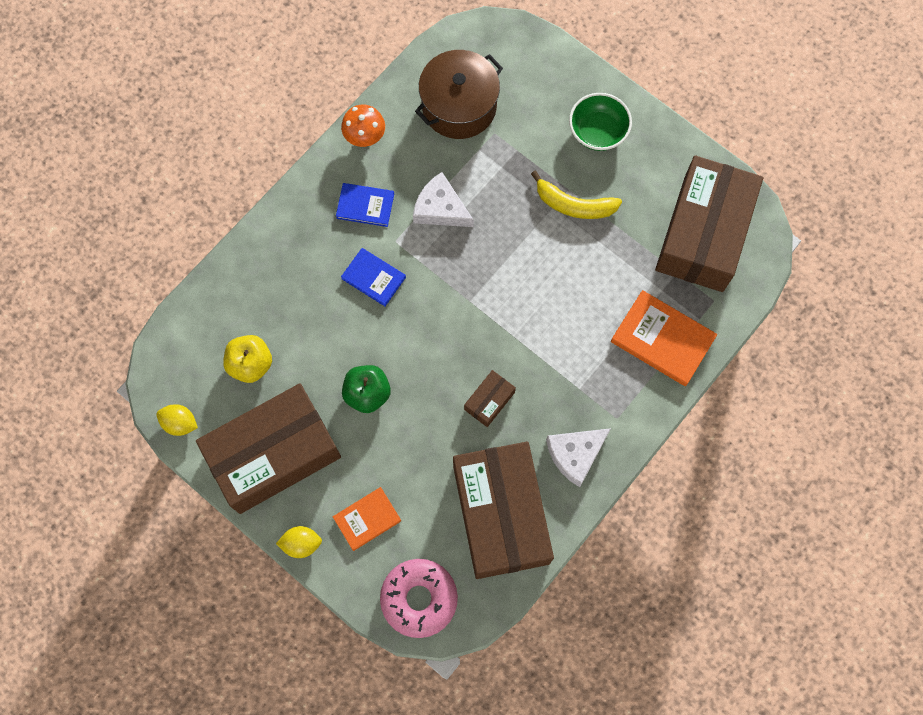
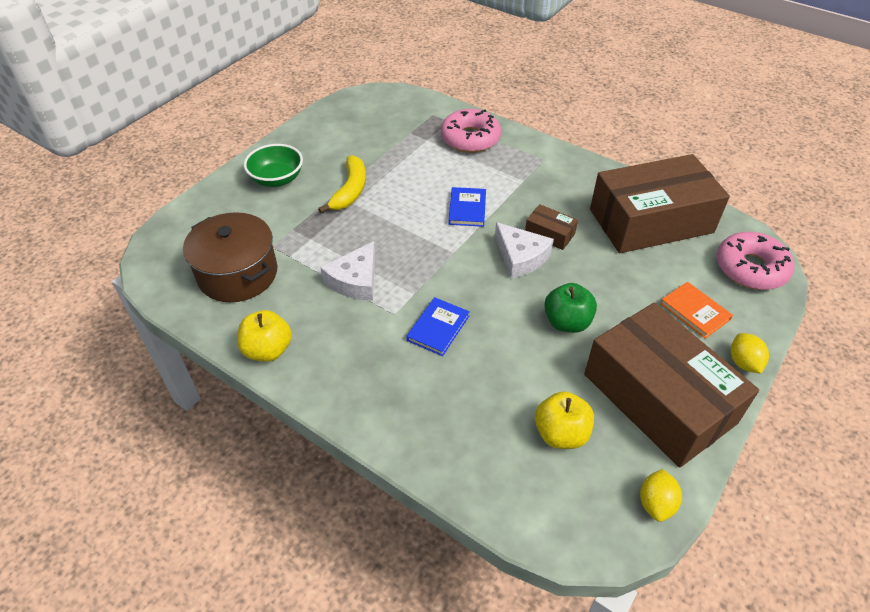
camera: 95 degrees left, 25 degrees down
blue book [336,183,394,227] -> blue book moved to [448,187,486,227]
orange mushroom [341,105,385,147] -> yellow apple [237,310,292,362]
white cheese [546,428,611,487] -> white cheese moved to [495,222,554,279]
orange book [611,290,717,386] -> pink donut [441,109,501,153]
brown box [655,155,763,292] -> none

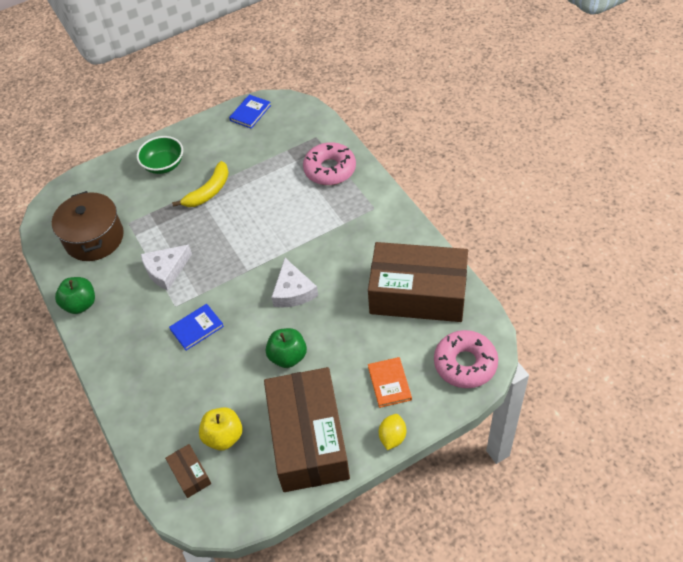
camera: 30 degrees right, 5 degrees up
yellow apple [237,310,292,362] -> green apple [55,277,95,314]
blue book [448,187,486,227] -> blue book moved to [229,94,271,129]
brown box [525,204,578,250] -> brown box moved to [165,444,211,498]
yellow lemon [640,469,682,522] -> none

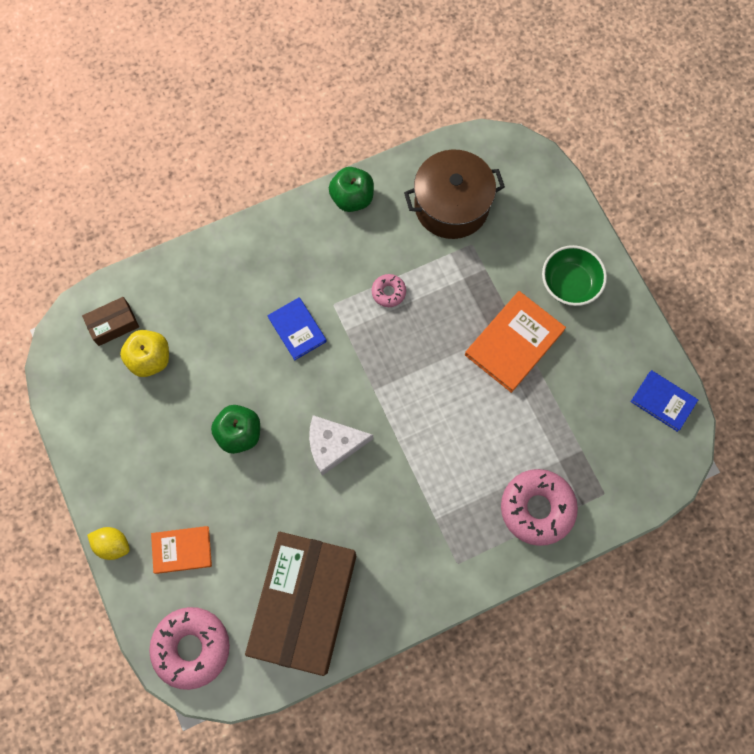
camera: 90 degrees right, 20 degrees up
white cheese [141,245,192,291] -> pink donut [372,274,406,307]
yellow banana [172,161,229,207] -> orange book [465,291,566,393]
brown box [264,367,350,492] -> none

